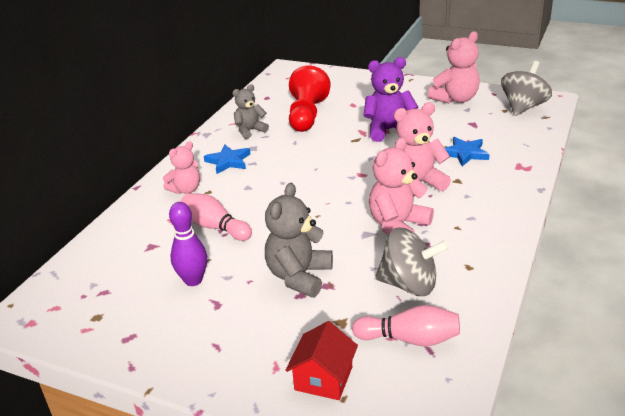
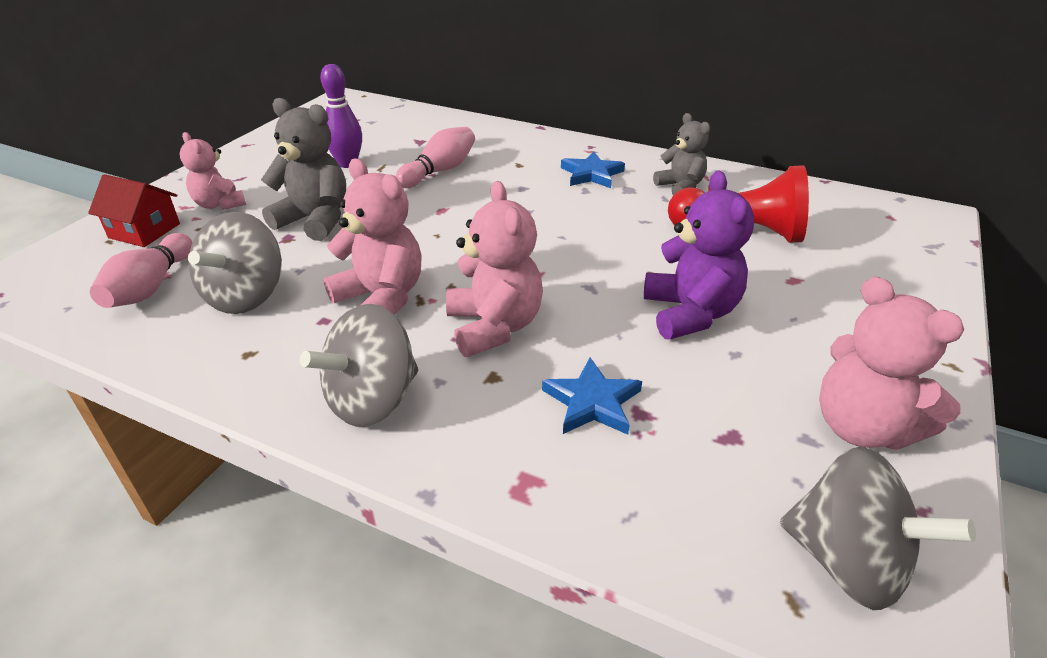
camera: 90 degrees right, 5 degrees up
pink teddy bear [163,142,200,194] -> pink teddy bear moved to [180,132,246,210]
none -> grey spinning top [300,304,418,427]

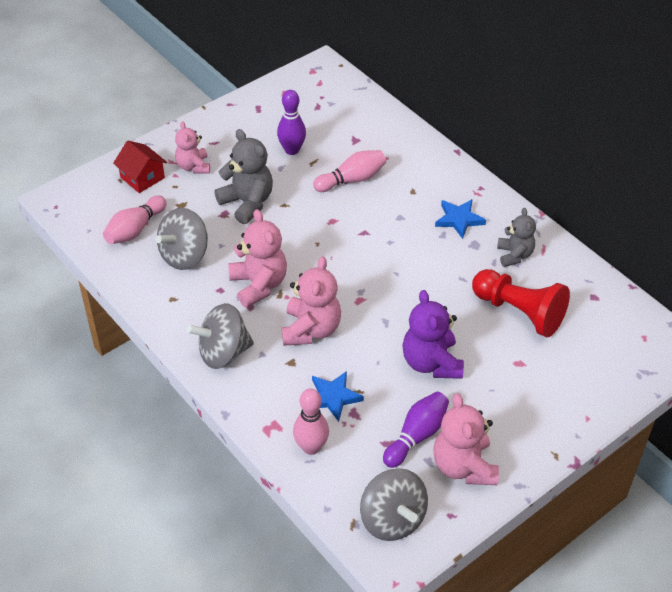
camera: 25 degrees right, 10 degrees up
purple teddy bear [644,170,754,339] -> purple teddy bear turned 150 degrees clockwise [402,290,464,379]
none -> pink bowling pin [293,389,329,455]
none -> purple bowling pin [383,392,449,468]

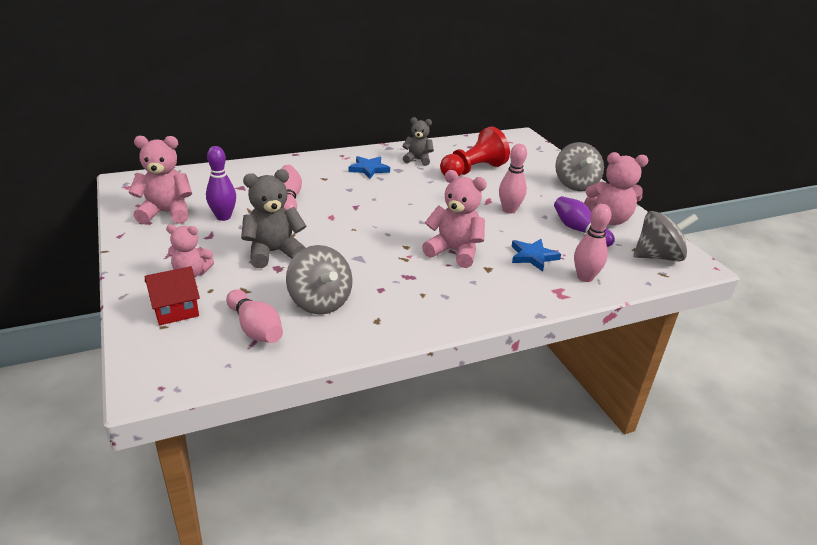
camera: 75 degrees left, 15 degrees down
grey spinning top [187,303,254,369] -> grey spinning top moved to [555,142,604,191]
pink teddy bear [228,209,287,308] -> pink teddy bear moved to [129,136,192,224]
purple teddy bear [402,290,464,379] -> pink bowling pin [499,144,527,213]

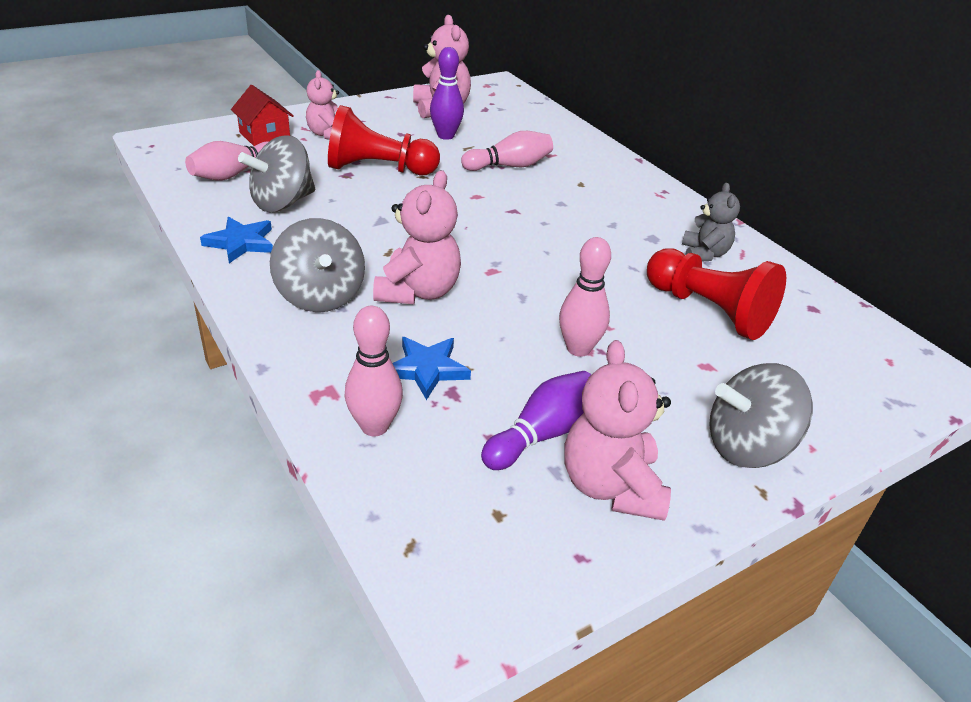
camera: 80 degrees right, 5 degrees up
grey teddy bear [241,169,306,268] -> red pawn [328,105,440,175]
blue star [348,156,390,179] -> blue star moved to [200,217,273,263]
grey spinning top [633,211,698,262] -> grey spinning top moved to [270,218,365,312]

